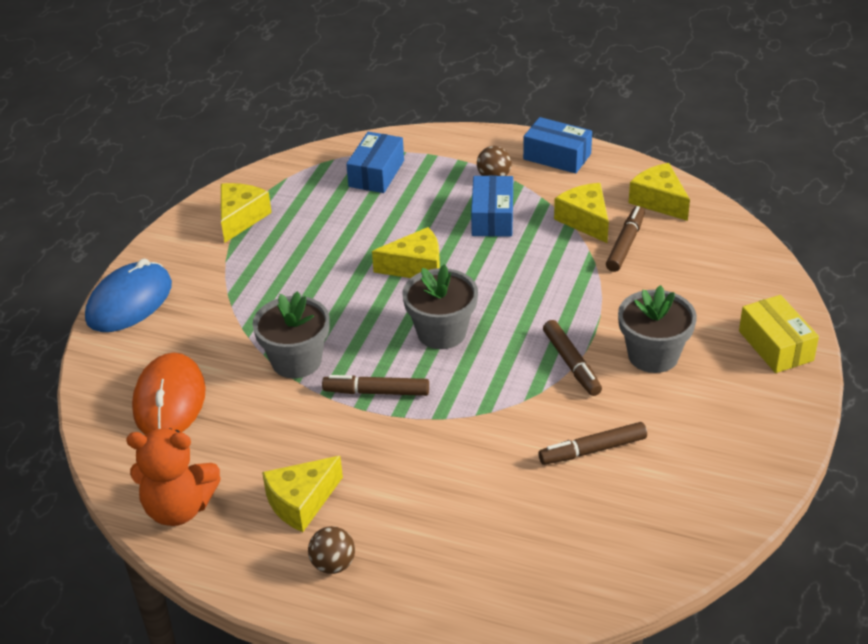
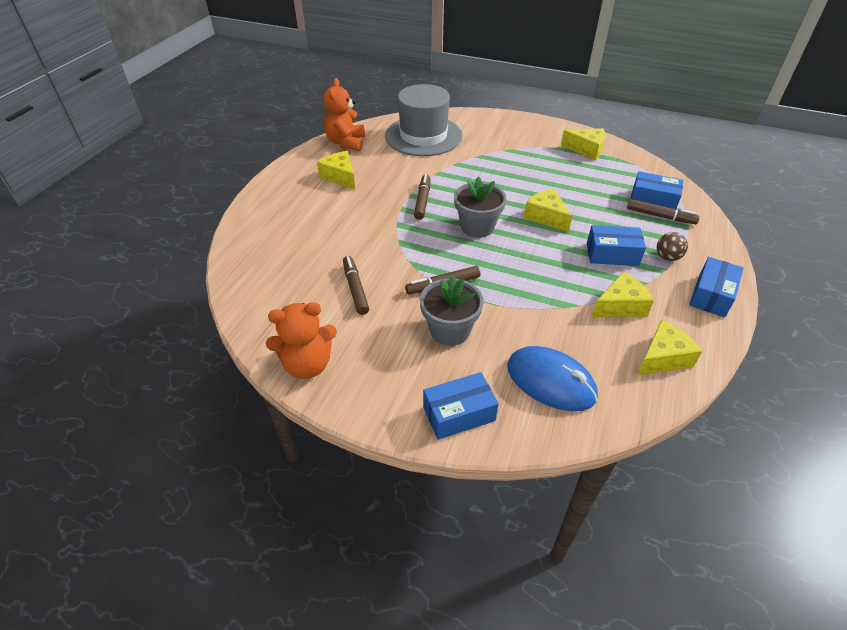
camera: 90 degrees right, 5 degrees up
blue mouse [85,258,172,332] -> blue mouse moved to [507,346,598,411]
orange mouse [132,353,206,435] -> grey hat [385,84,462,156]
grey flower pot [253,291,330,379] -> none
brown ball [308,526,355,574] -> none
yellow cheese [372,227,440,278] -> yellow cheese turned 150 degrees clockwise [524,189,572,232]
brown marker [606,206,645,272] -> brown marker moved to [627,199,700,224]
yellow box [739,295,819,373] -> blue box [423,372,499,440]
none -> orange teddy bear [266,302,337,379]

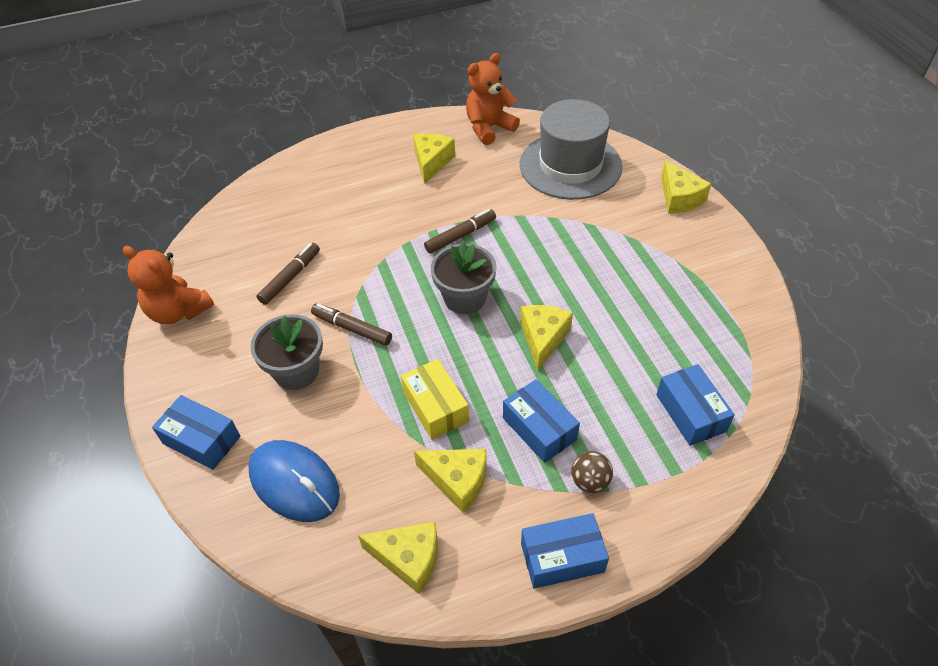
camera: 50 degrees right, 5 degrees up
blue mouse [507,346,598,411] -> blue mouse turned 45 degrees counterclockwise [249,440,340,522]
yellow cheese [561,128,605,160] -> yellow cheese moved to [661,160,711,214]
brown marker [627,199,700,224] -> none
none -> yellow box [401,359,469,440]

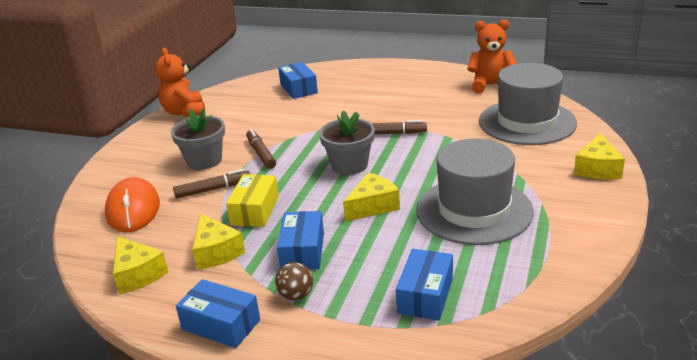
camera: 40 degrees right, 20 degrees down
blue box [152,395,240,470] -> blue box moved to [278,62,318,99]
blue mouse [249,440,340,522] -> orange mouse [105,177,160,232]
brown marker [257,243,320,305] -> brown marker moved to [173,169,251,198]
yellow cheese [413,134,455,183] -> none
none -> grey hat [416,139,534,245]

